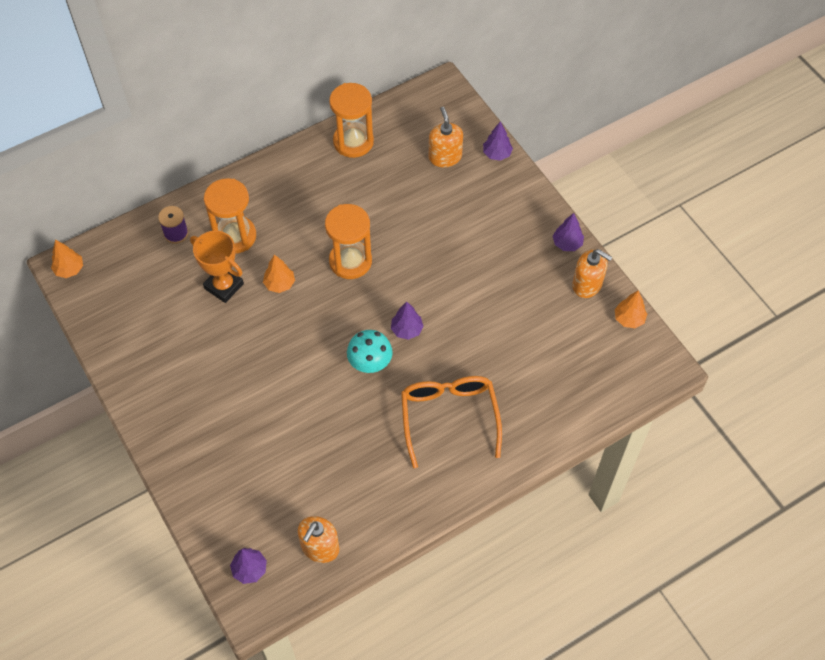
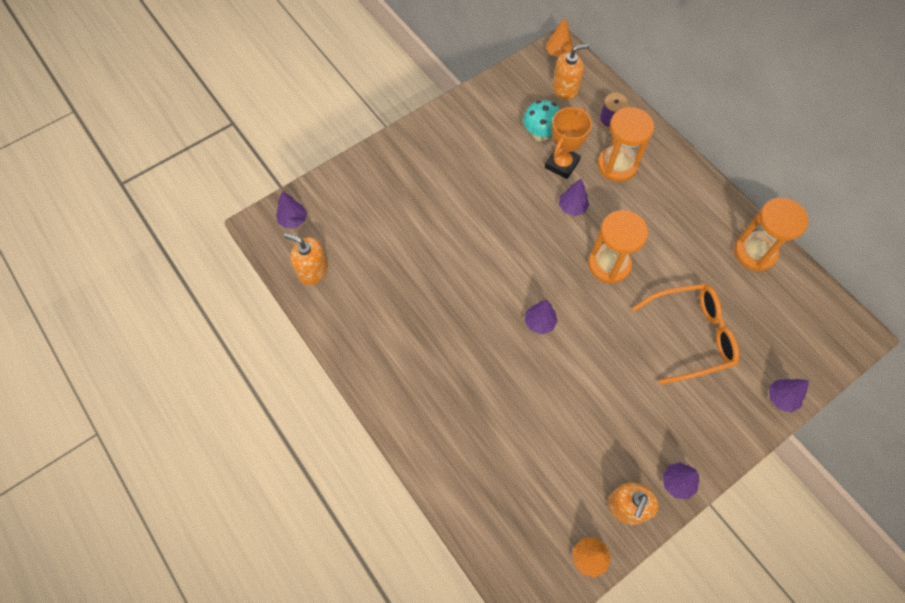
camera: 85 degrees right, 5 degrees up
orange tree [263,254,295,293] -> purple tree [559,179,589,216]
turquoise mushroom [347,330,393,373] -> turquoise mushroom moved to [523,100,561,141]
orange glasses [401,376,502,468] -> orange glasses moved to [632,284,739,385]
orange soap dispenser [429,107,463,167] -> orange soap dispenser moved to [553,44,589,100]

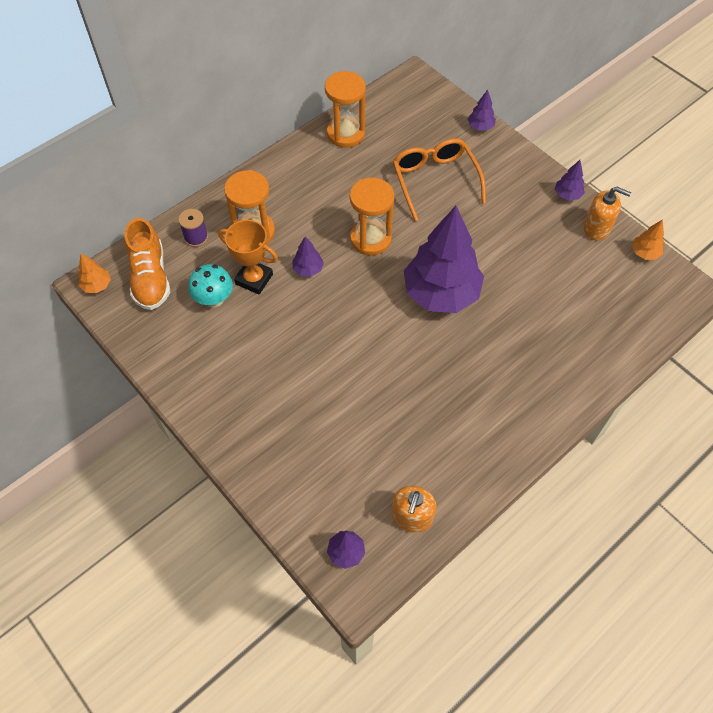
camera: 95 degrees left, 5 degrees down
purple tree [525,300,558,334] -> purple tree [404,206,484,313], size x2.46
orange soap dispenser [553,44,589,100] -> orange shoe [125,218,170,310]

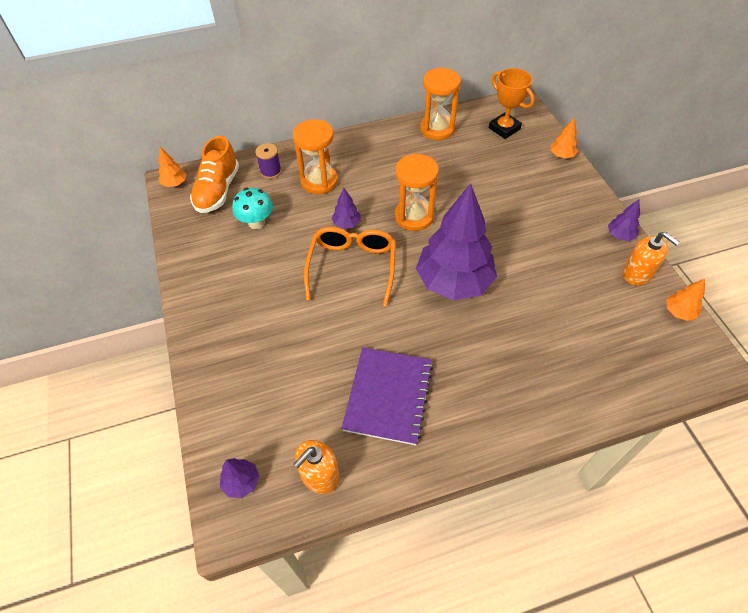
camera: 25 degrees right, 5 degrees down
orange trophy [218,220,278,294] -> orange trophy moved to [489,68,535,139]
orange glasses [393,138,486,221] -> orange glasses moved to [304,227,396,306]
purple tree [468,90,496,131] -> orange tree [550,118,578,159]
none -> purple notebook [341,347,433,445]

